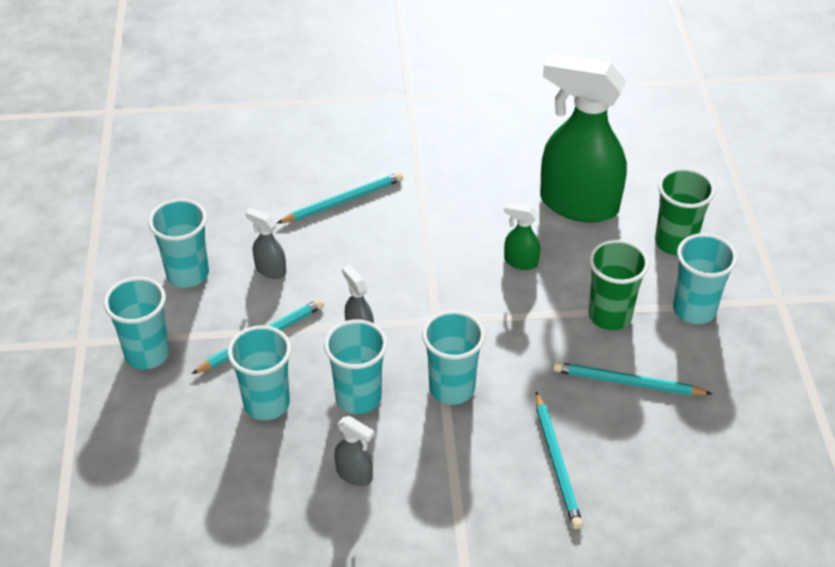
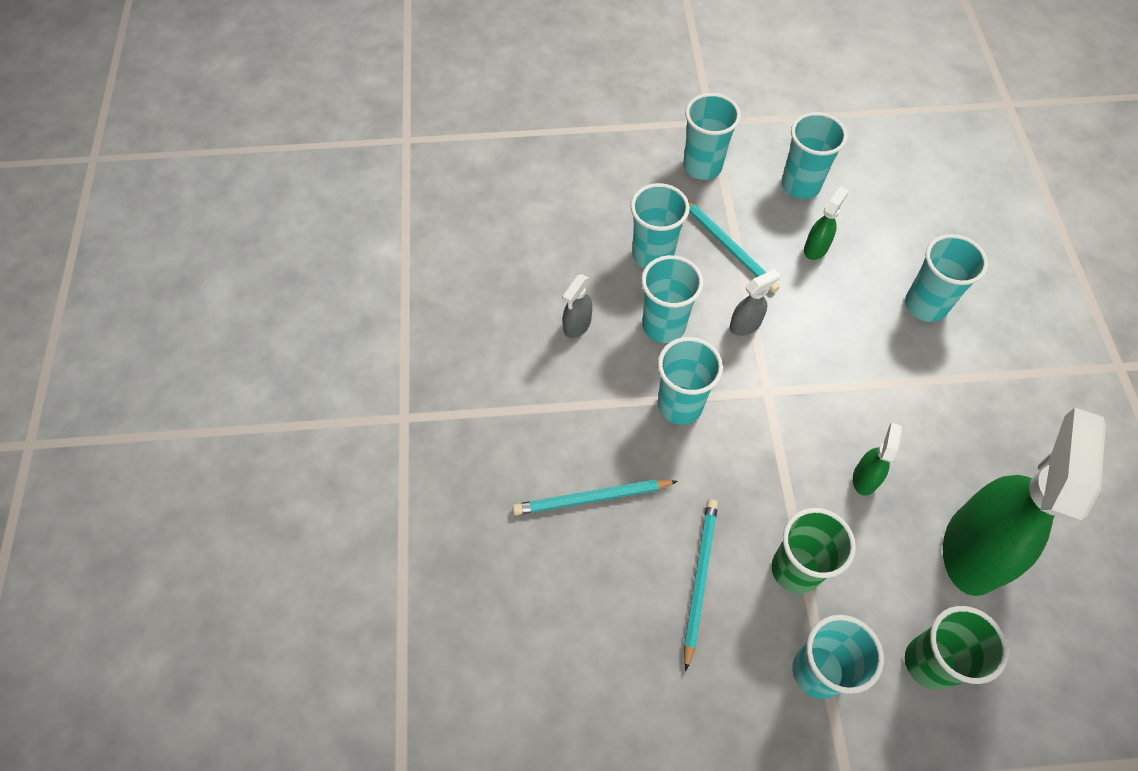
camera: 90 degrees right, 15 degrees up
grey spray bottle [245,208,286,279] -> green spray bottle [804,186,848,260]
turquoise pencil [277,172,403,223] -> turquoise cup [905,234,988,322]

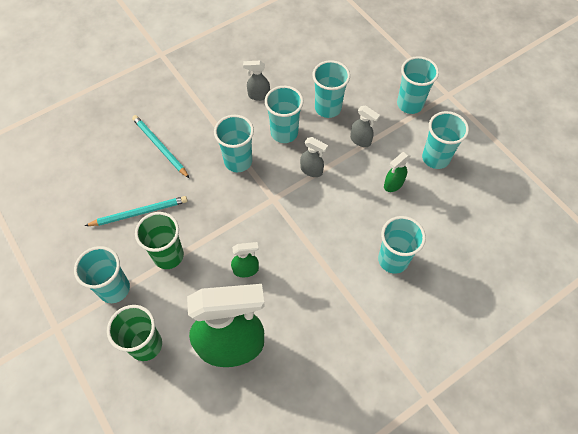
camera: 60 degrees right, 0 degrees up
turquoise pencil [688,201,780,293] -> grey spray bottle [350,105,380,147]
green spray bottle [804,186,848,260] -> green spray bottle turned 135 degrees clockwise [384,152,410,192]

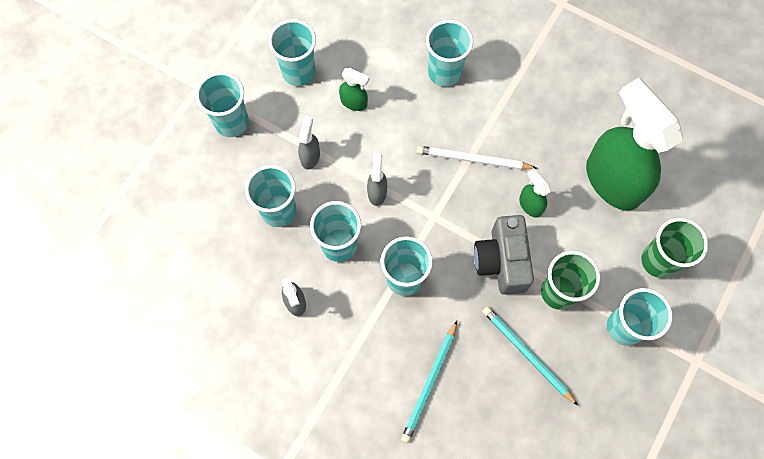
camera: 115 degrees left, 10 degrees up
none -> white pencil [416,146,536,170]
none -> grey camera [474,215,534,295]

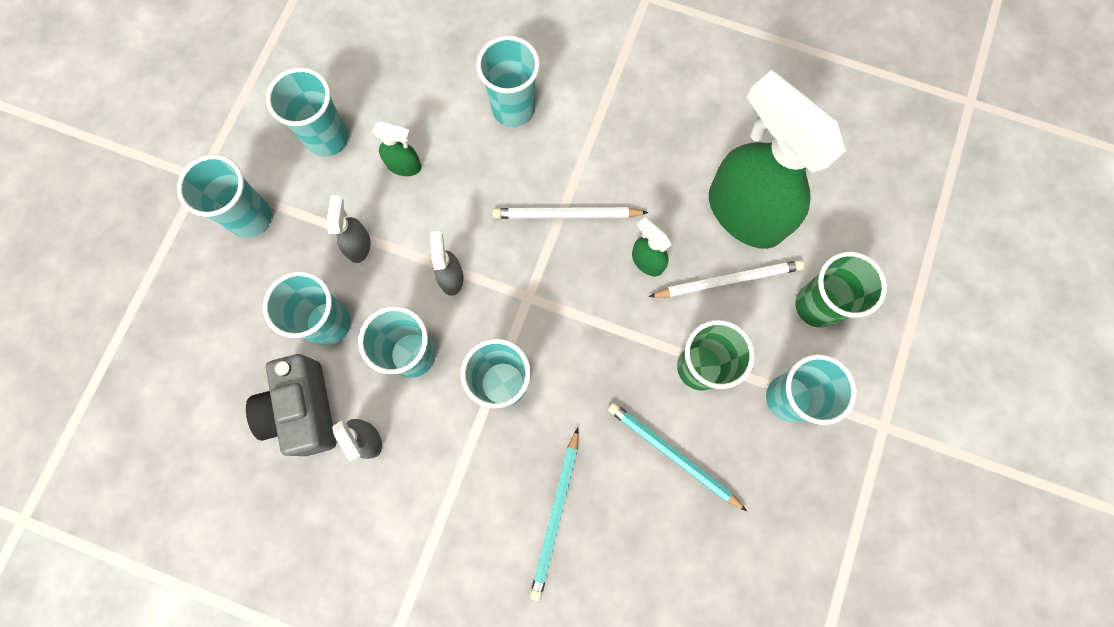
camera: 10 degrees left, 5 degrees up
grey camera [474,215,534,295] -> grey camera moved to [246,354,336,456]
none -> white pencil [649,260,804,298]

